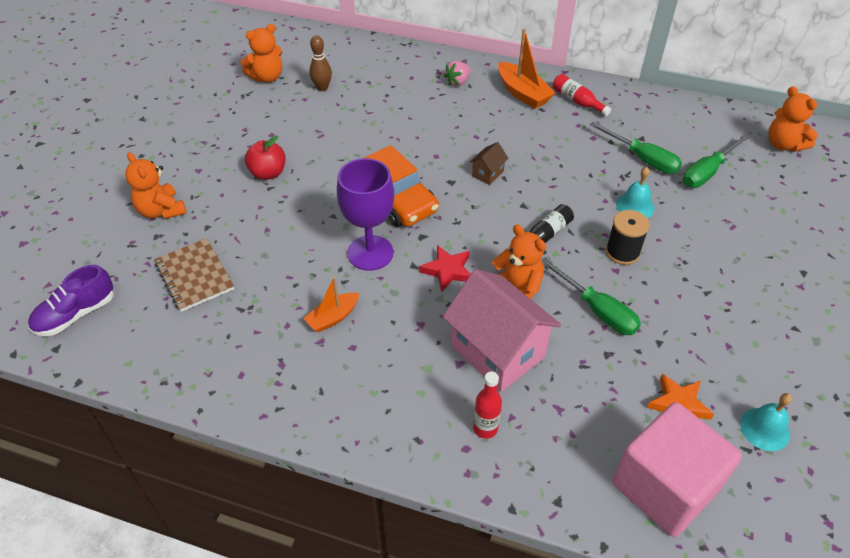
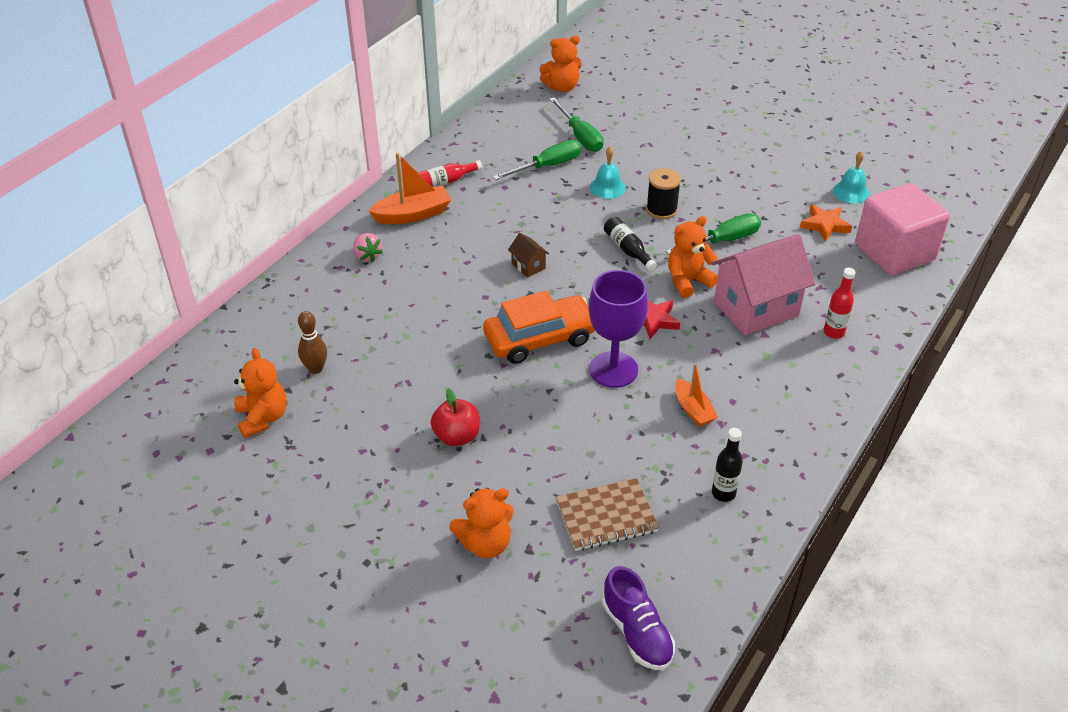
camera: 75 degrees left, 5 degrees down
none -> black bottle [712,428,743,502]

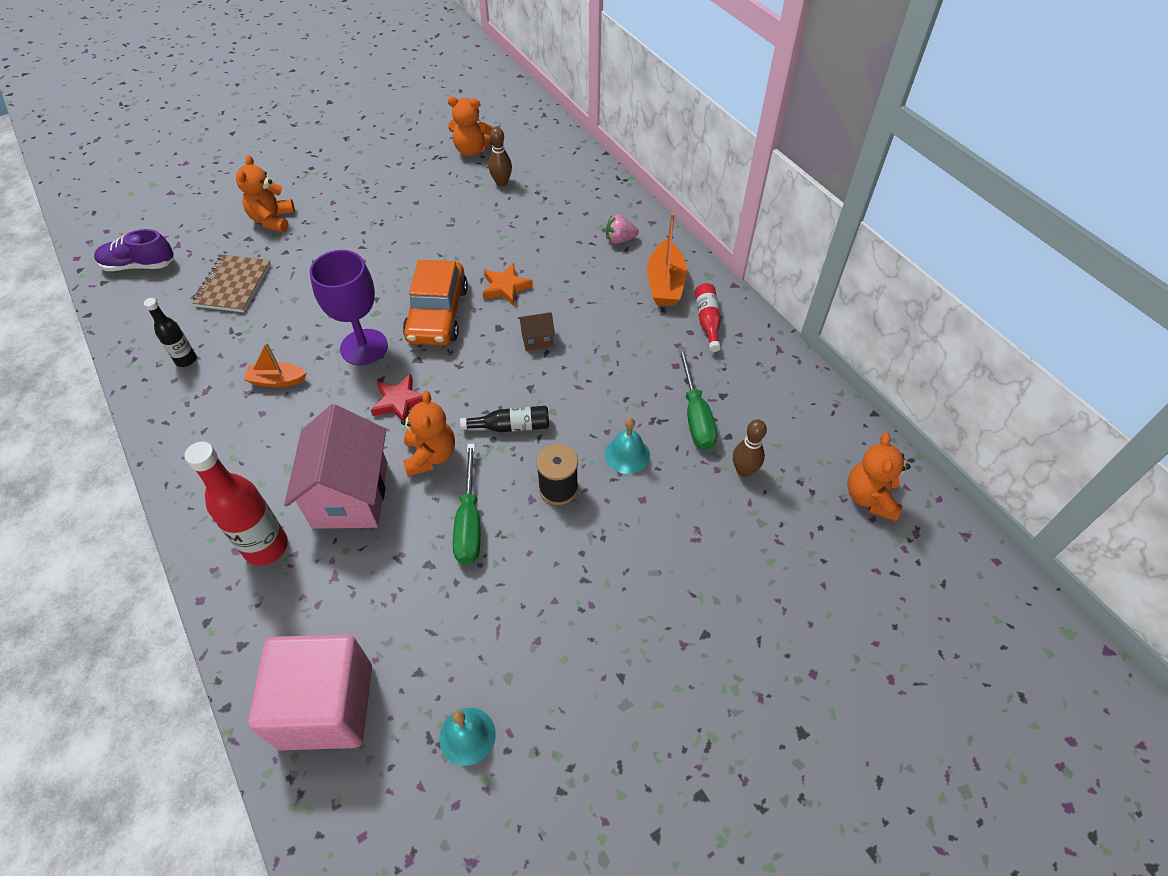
camera: 115 degrees right, 10 degrees up
red apple [431,388,480,446] -> none
green screwdriver [549,97,603,152] -> brown bowling pin [733,419,767,477]
orange star [800,204,852,242] -> orange star moved to [483,263,533,306]
red bottle [824,268,856,339] -> red bottle [184,441,288,566], size x1.77

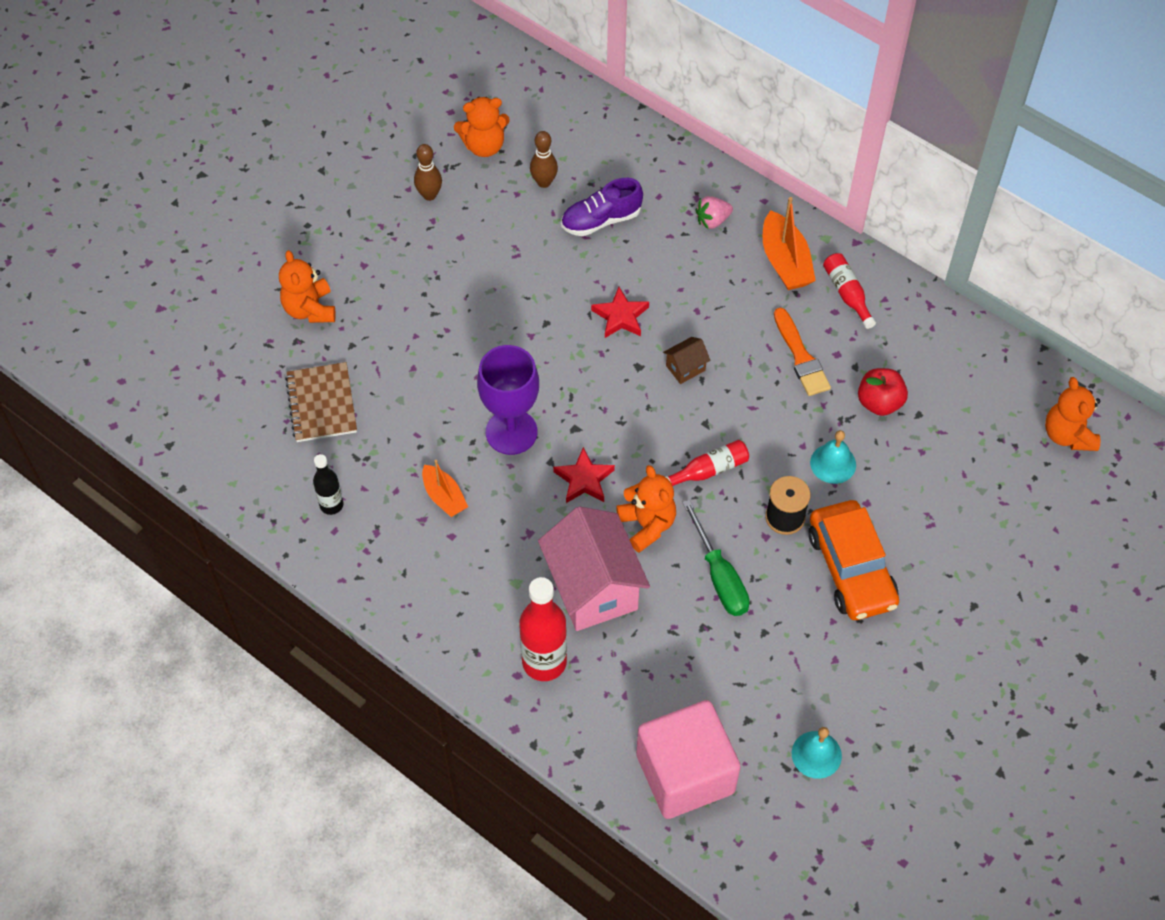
camera: 20 degrees left, 5 degrees up
purple shoe [94,229,175,271] -> purple shoe moved to [561,178,643,236]
orange boat [244,342,306,387] -> orange boat turned 105 degrees counterclockwise [422,460,468,517]
orange car [403,260,468,345] -> orange car moved to [808,500,899,620]
black bottle [460,406,549,432] -> red bottle [666,440,749,486]
orange star [483,263,533,306] -> red star [591,287,649,338]
green screwdriver [678,348,717,450] -> red apple [858,368,908,416]
brown bowling pin [733,419,767,477] -> brown bowling pin moved to [414,144,442,201]
none -> orange brush [774,308,831,396]

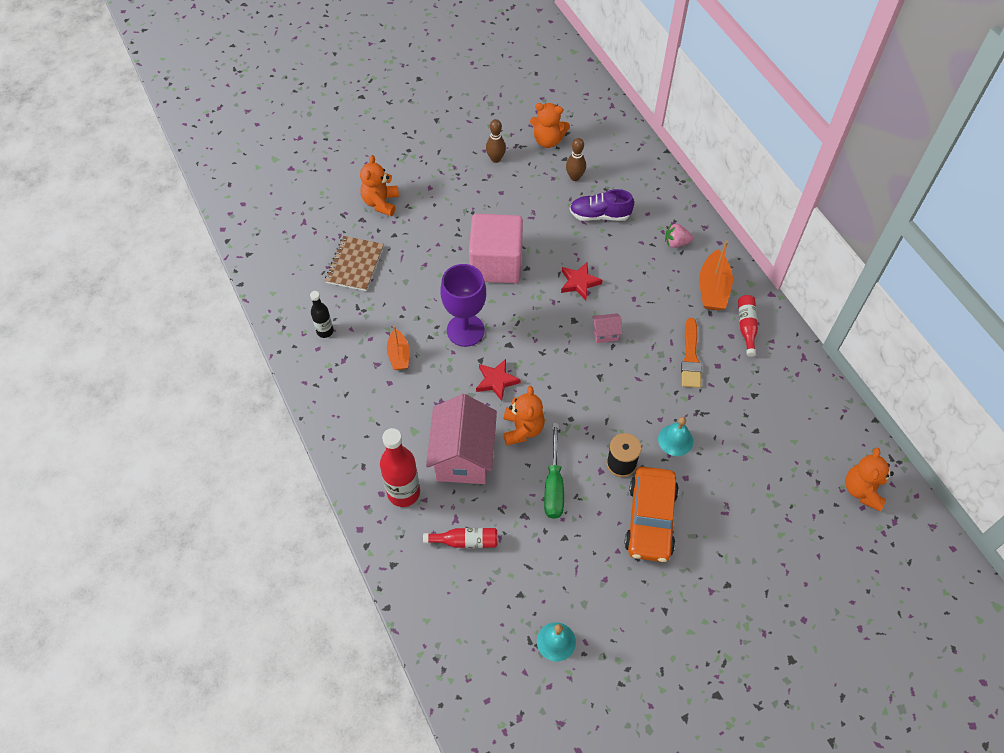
camera: 25 degrees right, 0 degrees up
pink cube [636,700,741,819] -> pink cube moved to [469,214,523,283]
brown house [663,337,710,384] -> pink house [592,313,622,343]
red bottle [666,440,749,486] -> red bottle moved to [423,528,497,548]
red apple [858,368,908,416] -> none

